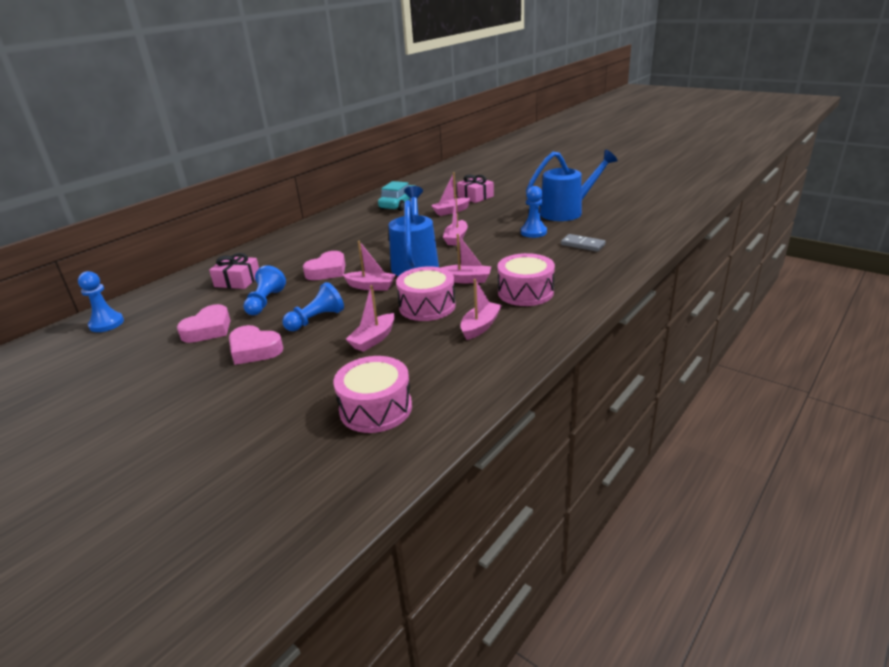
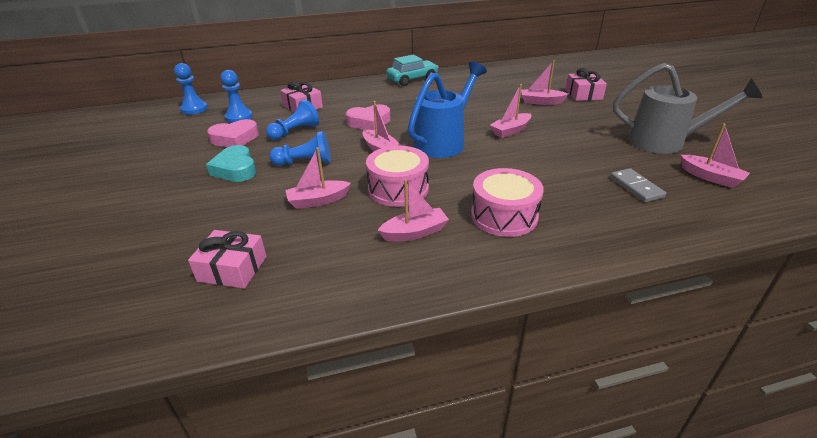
camera: 35 degrees right, 5 degrees up
pink heart [229,325,283,365] -> turquoise heart [206,145,256,182]
pink drum [333,356,412,433] -> pink gift [188,230,267,288]
turquoise car [378,181,415,211] -> turquoise car moved to [386,55,439,86]
pink boat [441,234,491,283] -> pink boat moved to [681,124,750,188]
blue pawn [521,186,547,238] -> blue pawn moved to [221,70,253,123]
blue watering can [526,150,618,221] -> grey watering can [613,63,763,154]

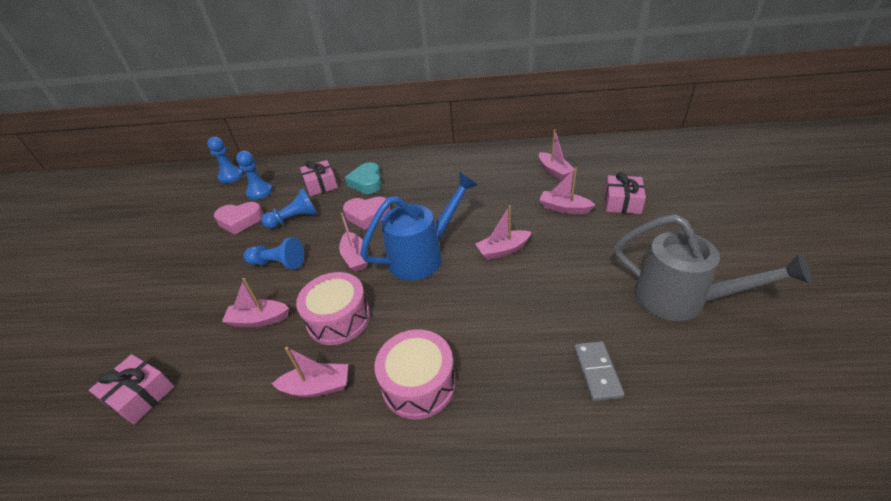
camera: 20 degrees right, 5 degrees up
turquoise heart [206,145,256,182] -> turquoise heart moved to [345,162,382,194]
turquoise car [386,55,439,86] -> none
pink boat [681,124,750,188] -> pink boat moved to [539,129,574,180]

